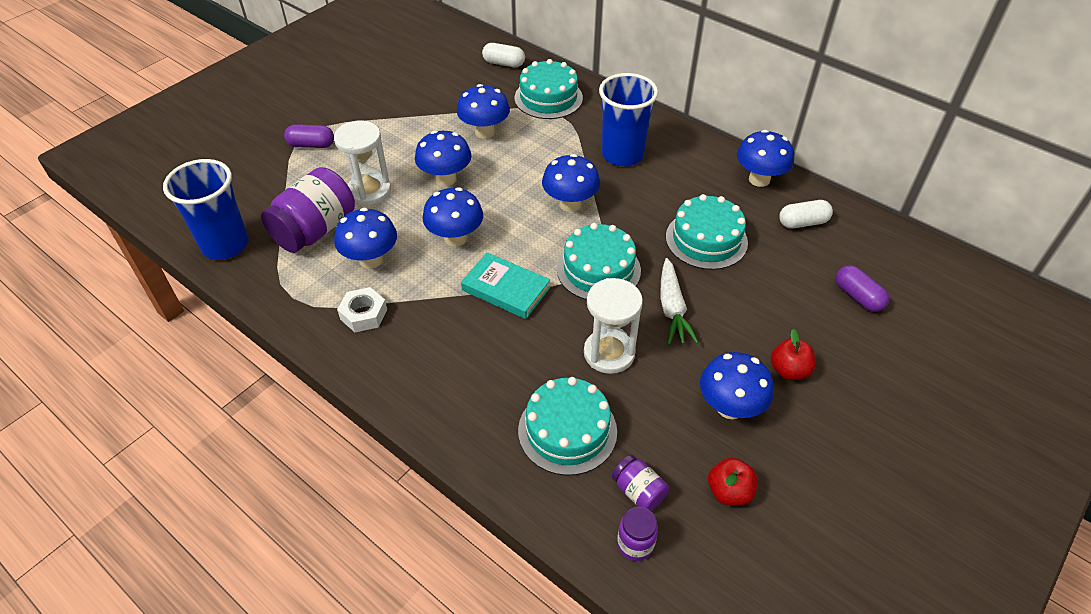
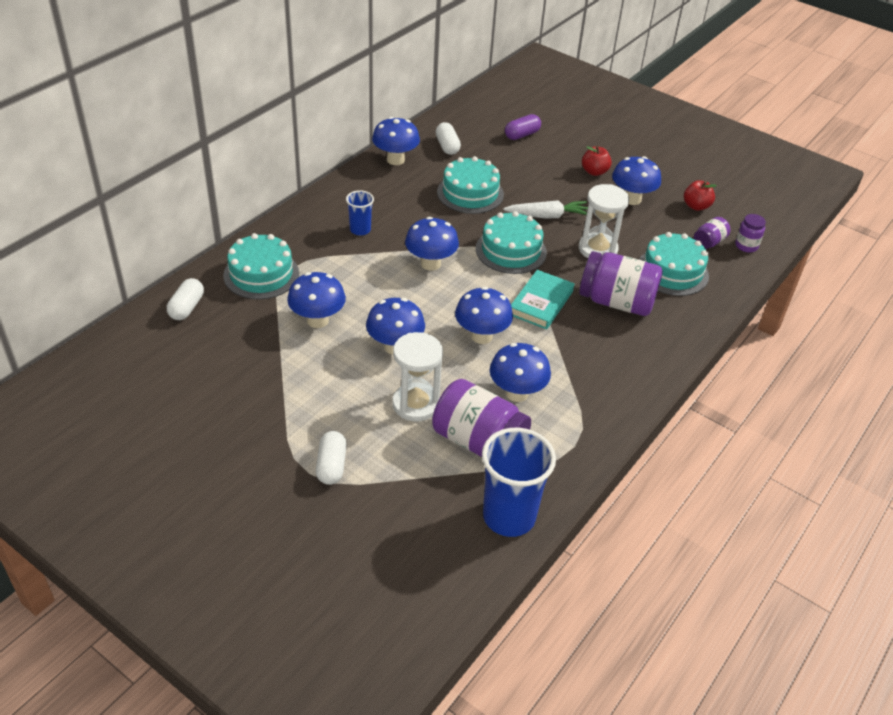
camera: 95 degrees left, 5 degrees down
purple capsule [284,124,334,148] -> white capsule [316,431,347,485]
white nut [337,287,387,332] -> none
blue cup [599,73,658,167] -> blue cup [346,190,374,236], size x0.52
none -> purple jar [579,251,663,316]

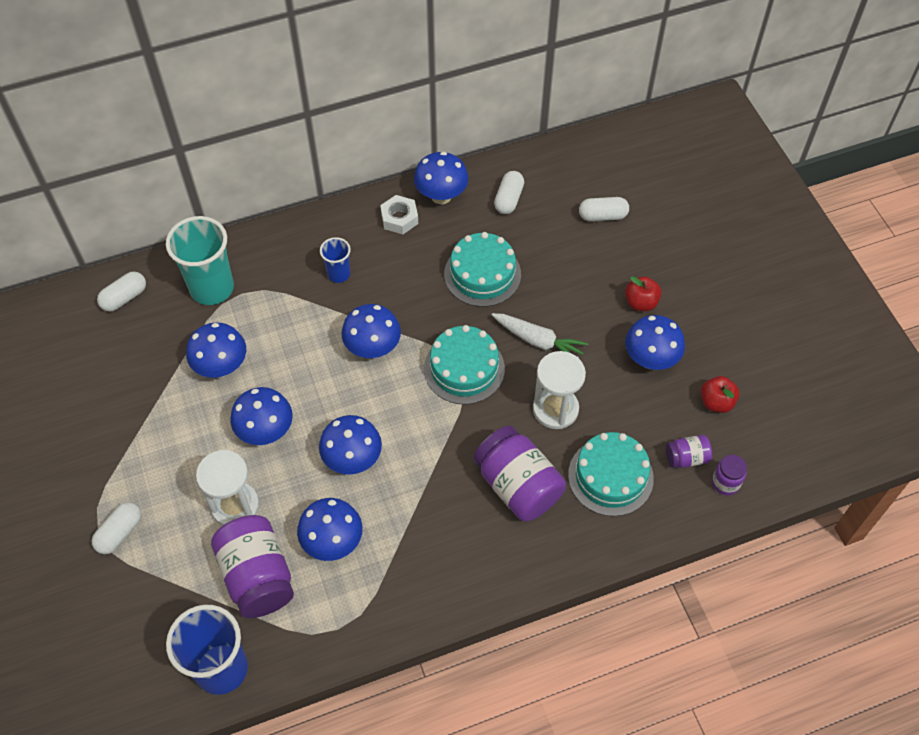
camera: 35 degrees right, 15 degrees up
turquoise cake [223,233,299,299] -> turquoise cup [166,216,234,305]
purple capsule [505,114,541,140] -> white capsule [579,197,629,221]
turquoise book [511,270,574,329] -> none
none -> white nut [380,195,418,234]

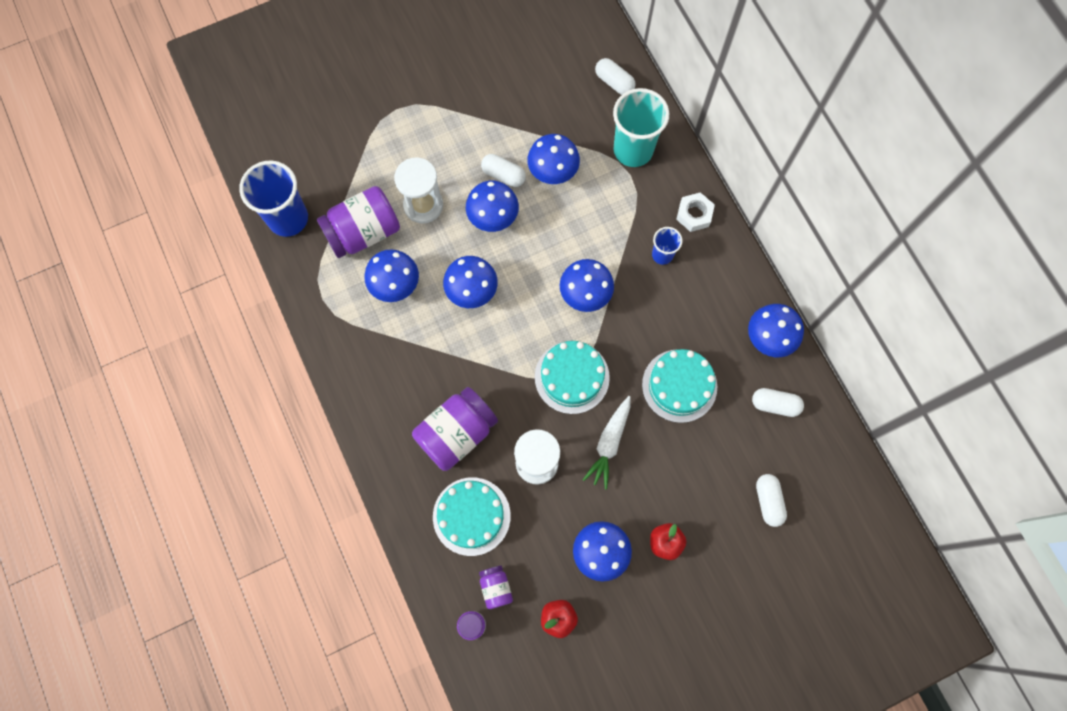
camera: 85 degrees right, 15 degrees up
white capsule [91,502,141,554] -> white capsule moved to [481,154,526,187]
white nut [380,195,418,234] -> white nut moved to [676,192,715,232]

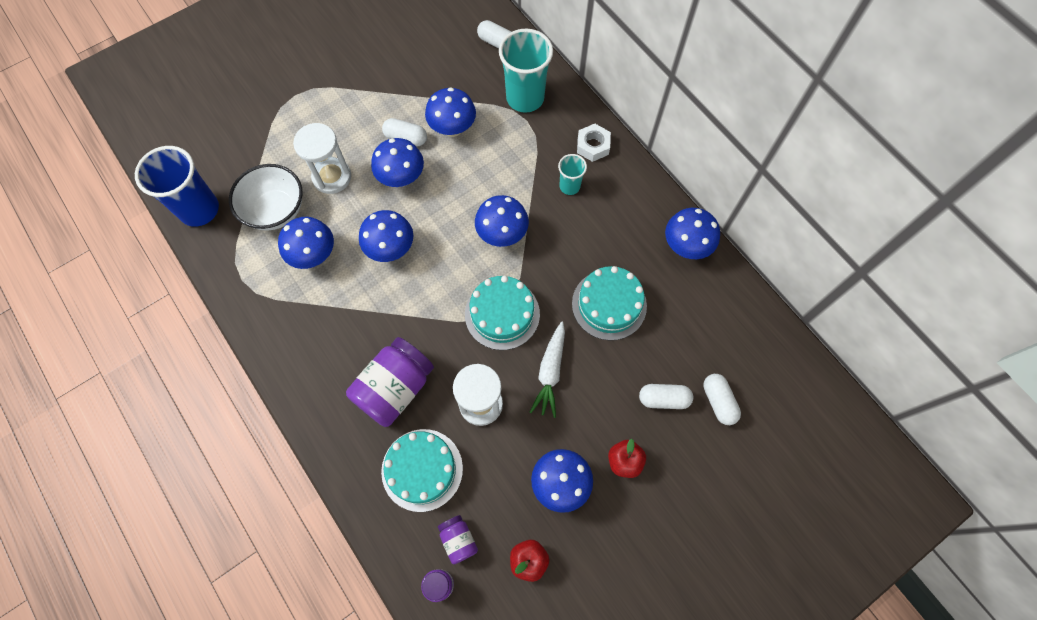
camera: 10 degrees left, 5 degrees down
purple jar [317,186,400,258] -> white bowl [229,164,303,231]
blue cup [652,227,683,265] -> turquoise cup [558,154,587,195]
white capsule [752,388,804,417] -> white capsule moved to [639,384,693,409]

